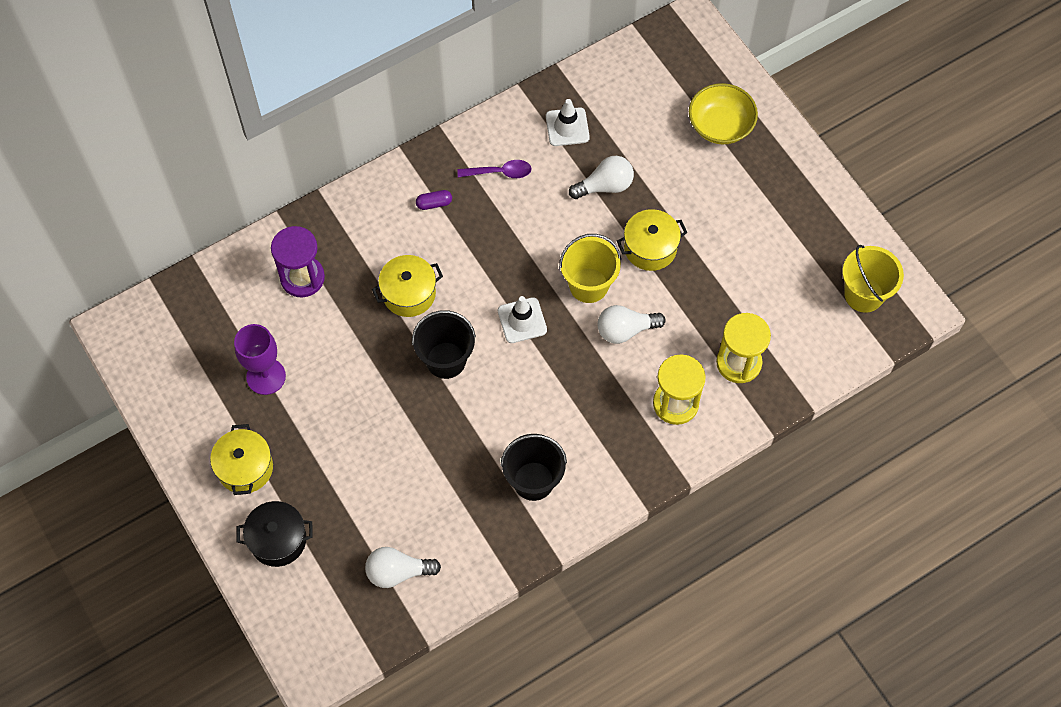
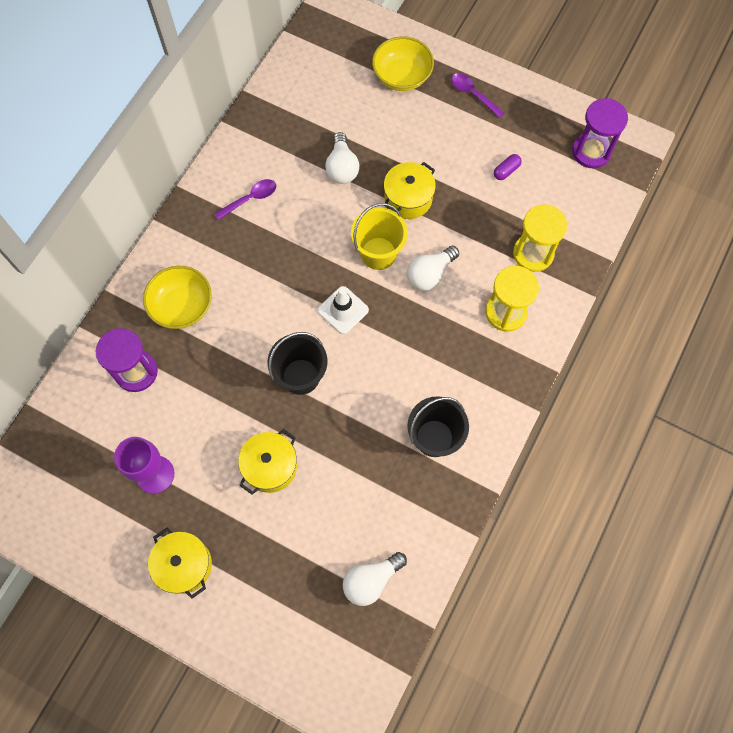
camera: 30 degrees left, 5 degrees up
black pot [237,501,313,567] -> none
yellow pot [372,255,443,317] -> yellow pot moved to [238,429,297,495]
purple capsule [416,190,452,210] -> purple capsule moved to [494,154,522,180]
white traffic cone [546,99,590,146] -> none
white light bulb [569,156,634,199] -> white light bulb turned 135 degrees clockwise [325,132,359,184]
yellow bucket [842,245,904,313] -> purple hourglass [572,98,628,168]
none -> yellow bowl [143,266,212,329]
none -> purple spoon [451,73,504,118]

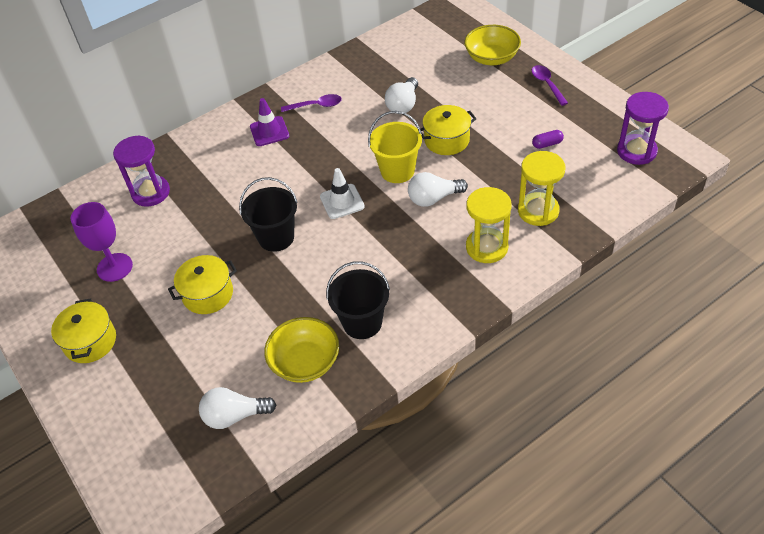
camera: 30 degrees right, 20 degrees down
yellow bowl [143,266,212,329] -> yellow bowl moved to [264,317,339,383]
none -> purple traffic cone [250,98,289,146]

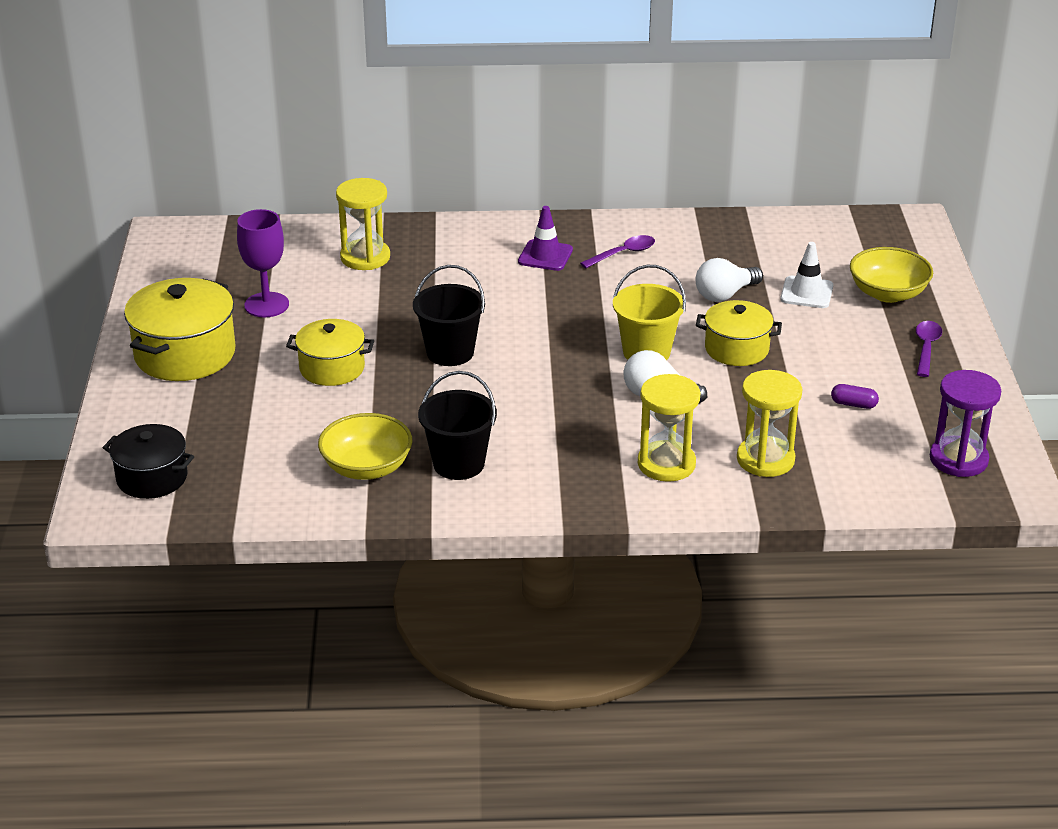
camera: 30 degrees right, 15 degrees down
yellow pot [51,298,116,363] -> yellow pot [124,278,236,381], size x1.56
purple hourglass [113,135,170,207] -> yellow hourglass [336,178,390,270]
white light bulb [199,387,276,429] -> none
purple spoon [281,94,342,112] -> purple spoon turned 60 degrees counterclockwise [580,235,655,268]
white traffic cone [320,168,365,219] -> white traffic cone moved to [780,242,833,308]
none -> black pot [103,424,194,499]

